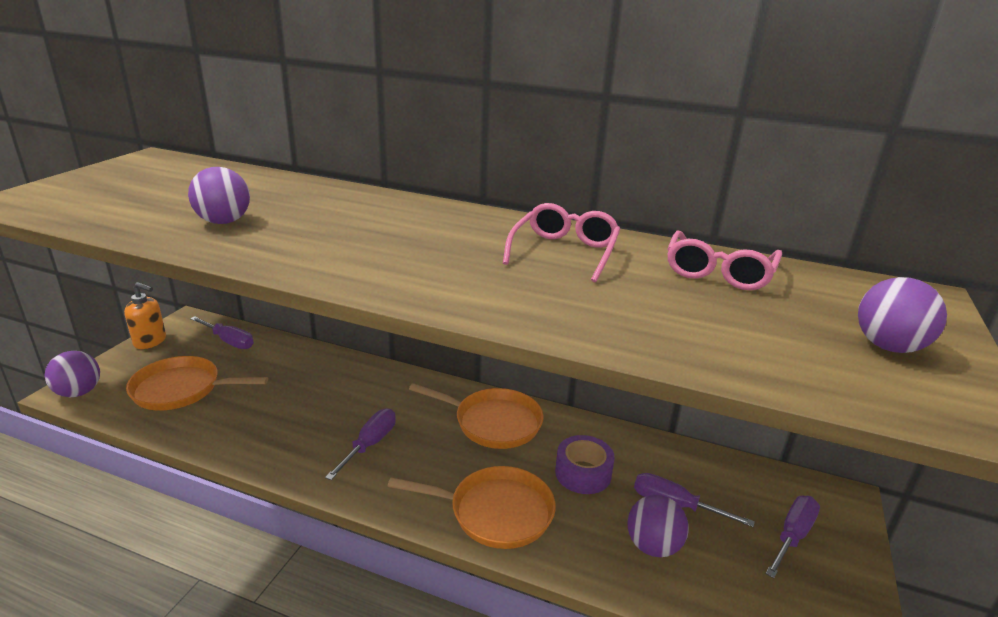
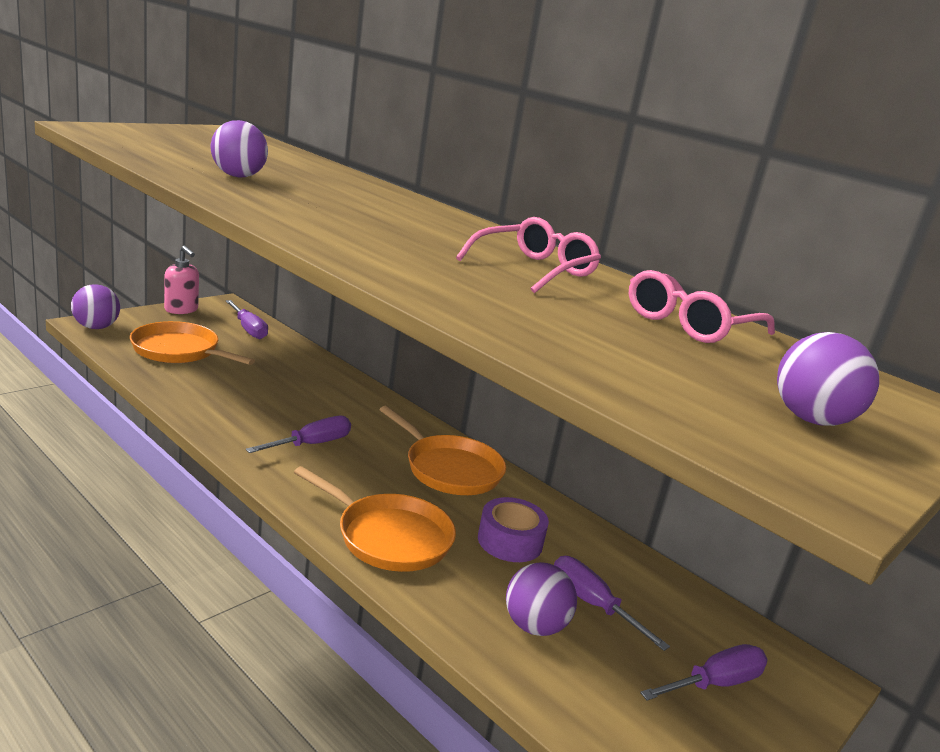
camera: 20 degrees right, 5 degrees down
orange soap dispenser [124,282,166,349] -> pink soap dispenser [164,246,199,314]

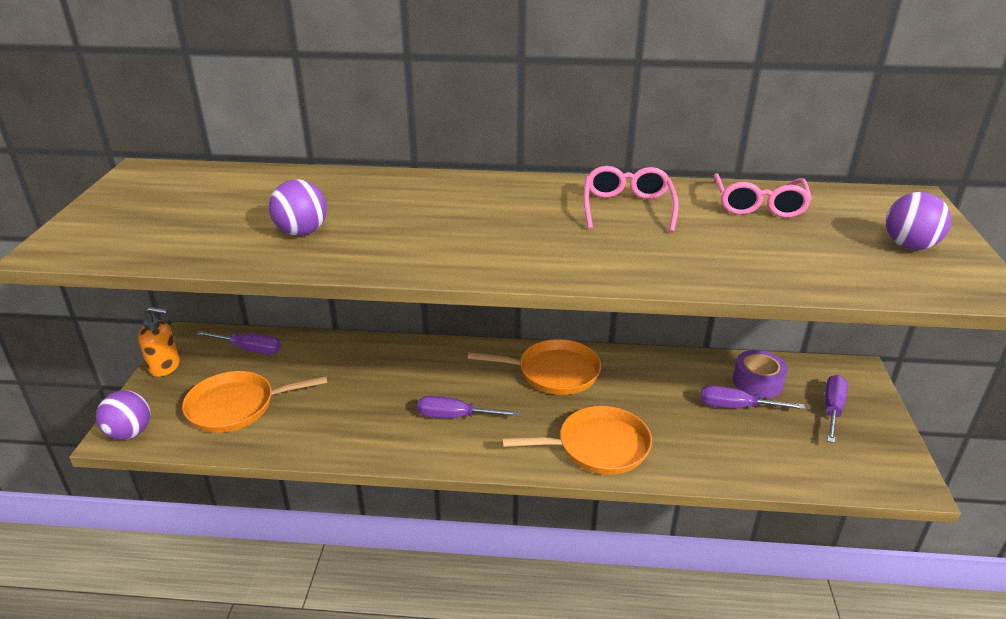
camera: 35 degrees left, 10 degrees up
pink soap dispenser [164,246,199,314] -> orange soap dispenser [138,307,180,377]
purple screwdriver [246,416,351,453] -> purple screwdriver turned 90 degrees counterclockwise [417,396,519,418]
purple tape [478,497,549,562] -> purple tape moved to [733,350,788,398]
purple ball [506,562,577,636] -> none

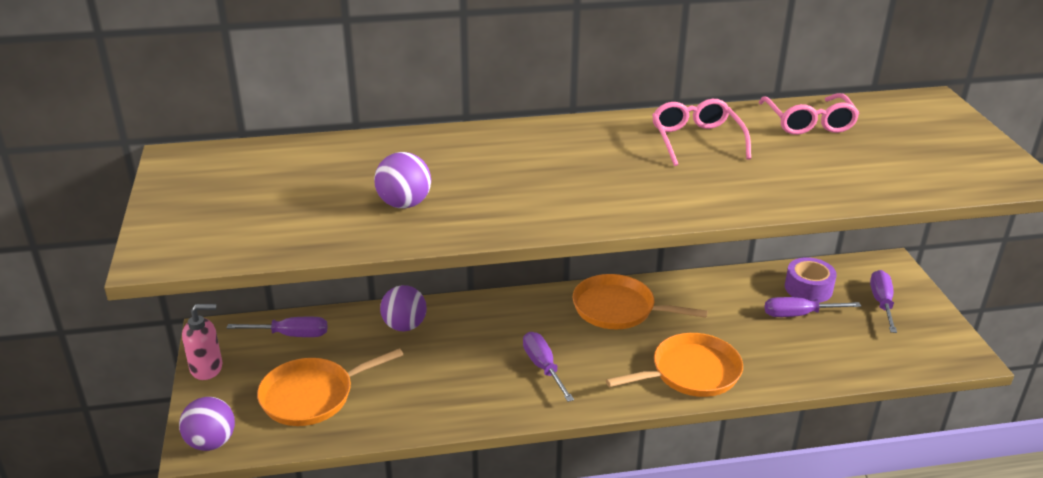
camera: 15 degrees left, 0 degrees up
orange soap dispenser [138,307,180,377] -> pink soap dispenser [182,304,222,380]
purple screwdriver [417,396,519,418] -> purple screwdriver turned 75 degrees clockwise [523,332,574,402]
orange pan [468,339,601,395] -> orange pan turned 150 degrees counterclockwise [573,274,708,329]
purple ball [886,192,951,250] -> purple ball moved to [380,285,427,331]

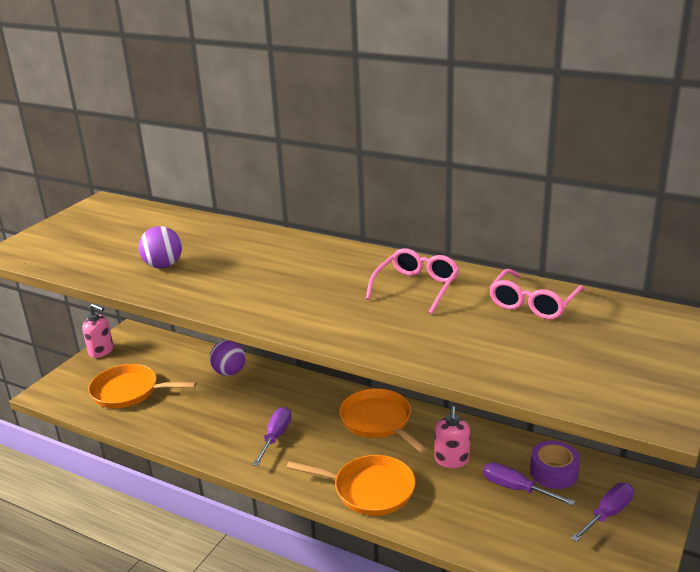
camera: 40 degrees right, 5 degrees down
purple ball [179,397,235,451] -> none
purple screwdriver [227,317,328,337] -> none
none -> pink soap dispenser [434,406,470,468]

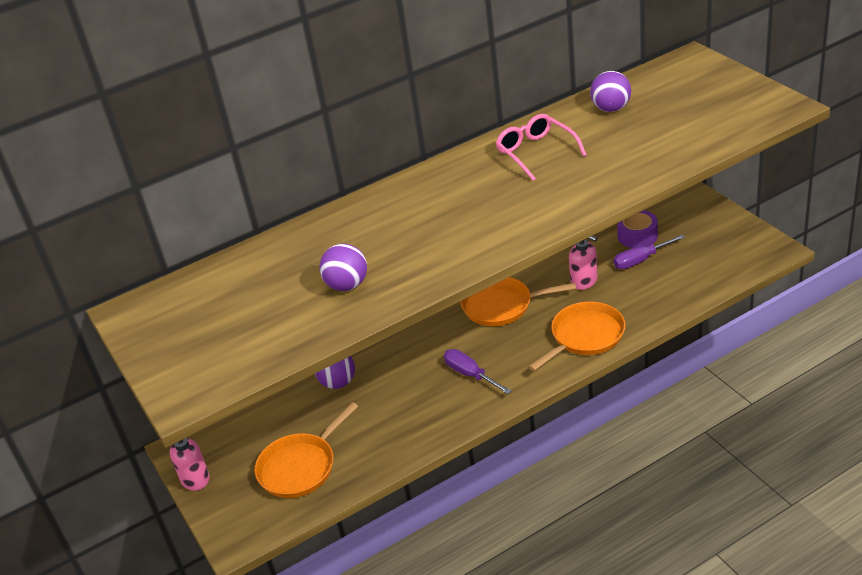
camera: 55 degrees left, 10 degrees up
pink glasses [489,269,585,320] -> purple ball [590,71,631,112]
purple screwdriver [571,483,634,542] -> none

